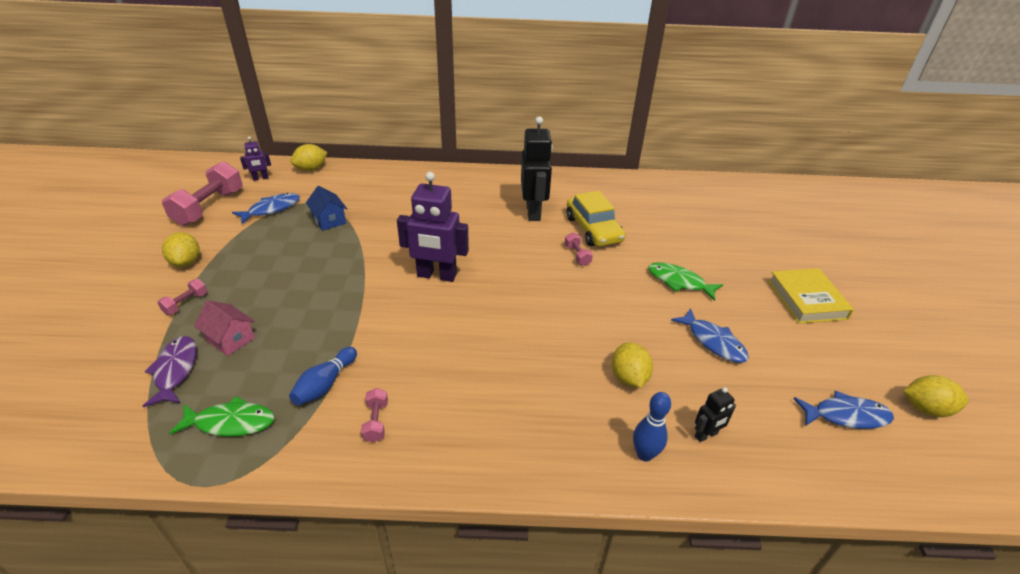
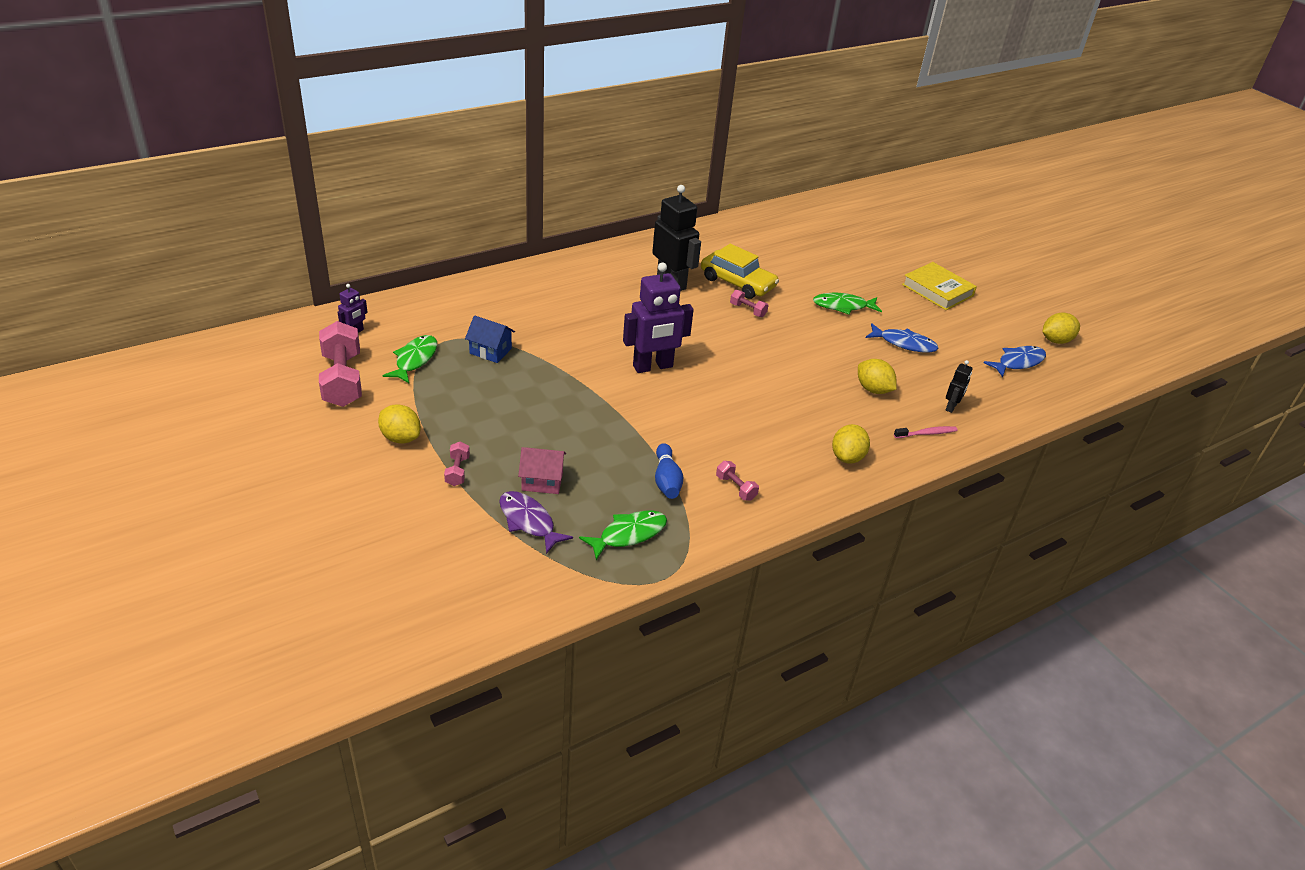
camera: 35 degrees left, 0 degrees up
blue fish [232,193,300,224] -> green fish [383,335,437,383]
yellow lemon [290,144,328,171] -> yellow lemon moved to [832,424,870,464]
blue bowling pin [633,392,671,462] -> pink toothbrush [894,426,958,438]

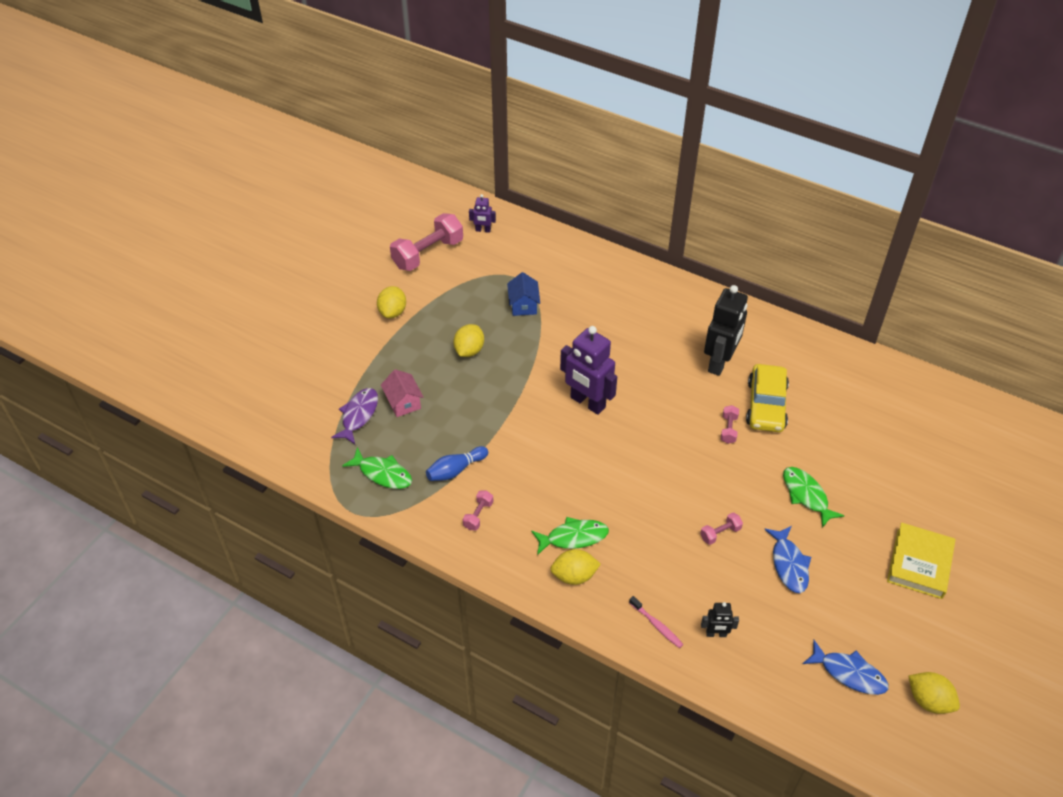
camera: 65 degrees right, 10 degrees up
green fish [383,335,437,383] -> green fish moved to [531,517,609,555]
pink dumbbell [444,442,470,486] -> pink dumbbell moved to [700,513,743,545]
yellow lemon [858,359,897,394] -> yellow lemon moved to [453,324,484,357]

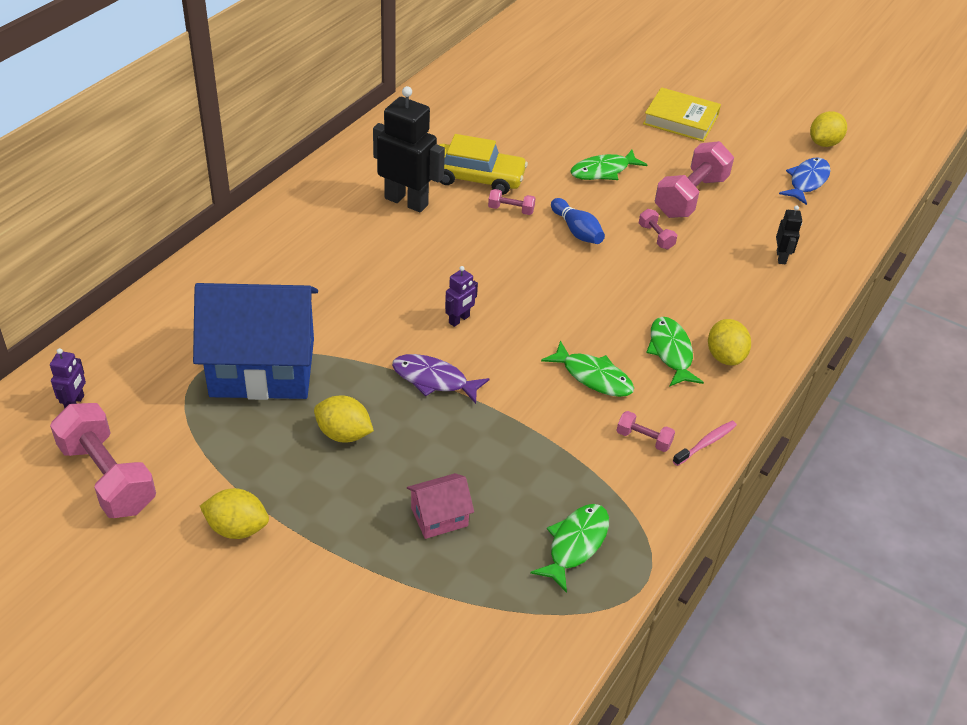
camera: 90 degrees left, 5 degrees down
purple fish [331,388,378,444] -> purple fish moved to [392,354,489,404]
blue bowling pin [426,446,488,481] -> blue bowling pin moved to [551,198,605,244]
blue house [507,272,540,316] -> blue house [193,283,318,400], size x2.30
purple robot [560,326,617,415] -> purple robot [445,266,478,327], size x0.48
pink toothbrush [629,596,683,648] -> pink toothbrush moved to [673,421,737,466]
blue fish [764,526,811,593] -> pink dumbbell [655,141,734,218]
none -> green fish [541,341,634,397]

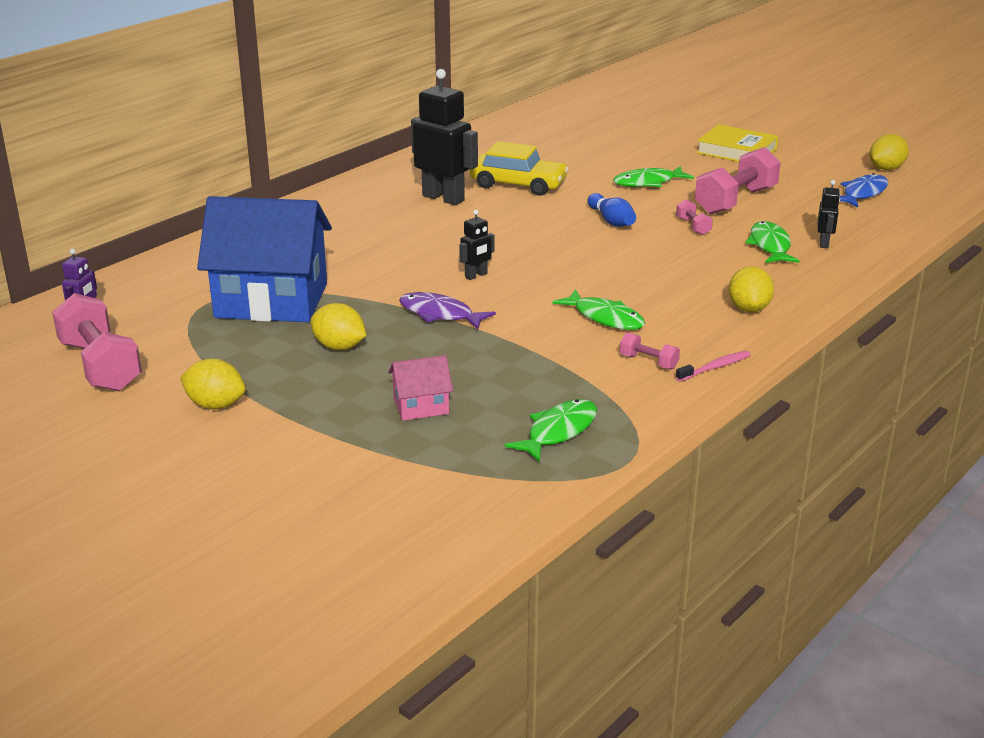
camera: 10 degrees right, 15 degrees down
purple robot [445,266,478,327] -> black robot [459,210,495,280]
pink dumbbell [488,189,536,215] -> none
green fish [646,317,704,387] -> green fish moved to [745,221,799,263]

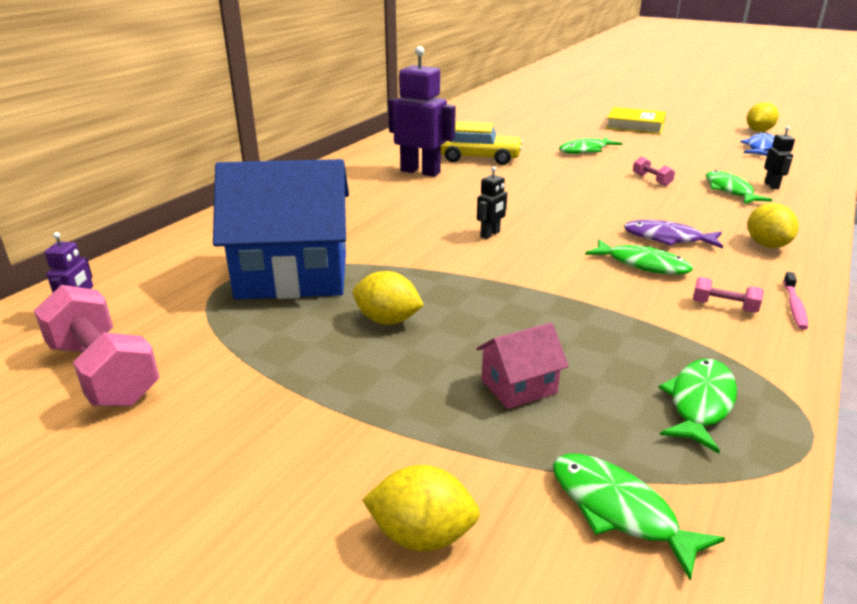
camera: 10 degrees left, 0 degrees up
yellow lemon [180,359,246,409] -> yellow lemon moved to [362,465,480,551]
purple fish [399,292,496,330] -> purple fish moved to [624,220,723,249]
black robot [411,69,478,205] -> purple robot [388,46,456,177]
blue bowling pin [588,193,636,227] -> none
pink toothbrush [676,351,751,381] -> pink toothbrush turned 150 degrees clockwise [783,272,808,330]
pink dumbbell [695,147,781,215] -> none
none -> green fish [553,454,725,581]

